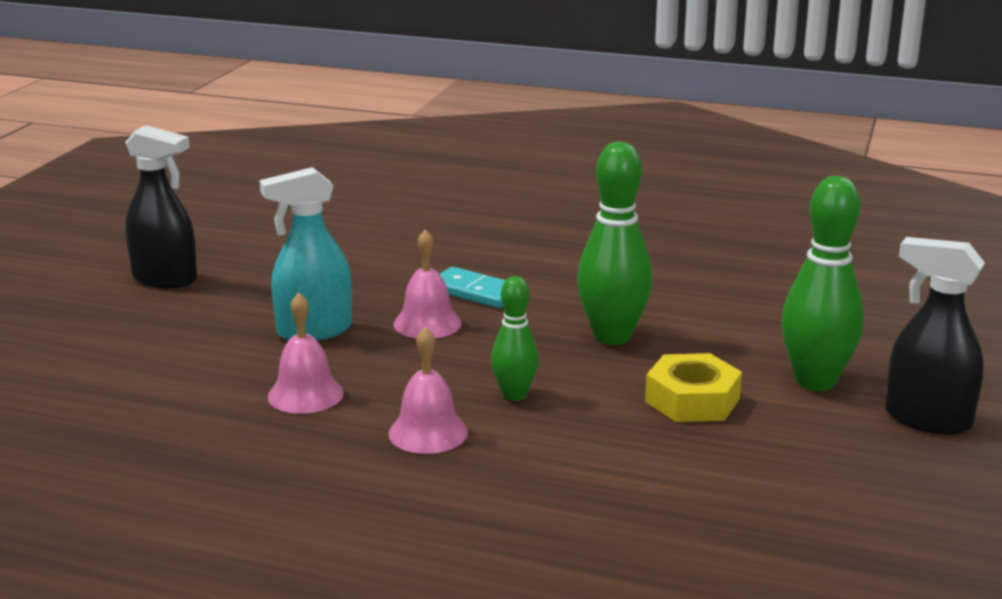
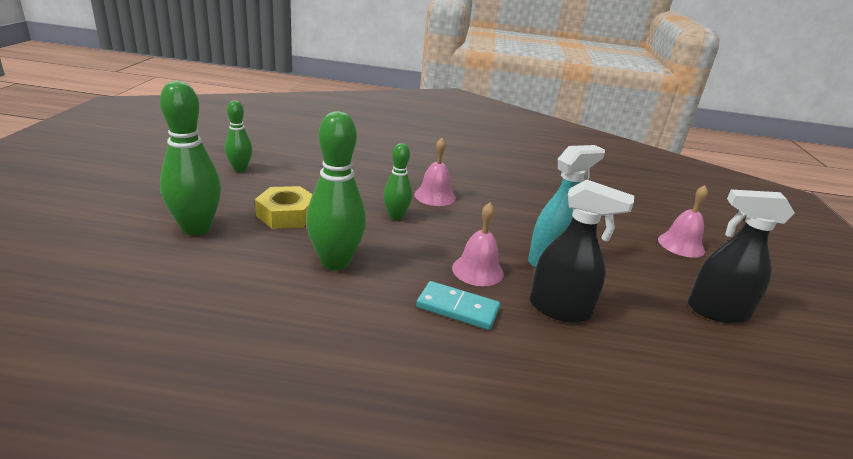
camera: 165 degrees right, 5 degrees up
pink bell [268,293,344,414] -> pink bell moved to [658,185,708,258]
black spray bottle [885,237,985,435] -> black spray bottle moved to [530,179,634,323]
none -> green bowling pin [225,100,252,172]

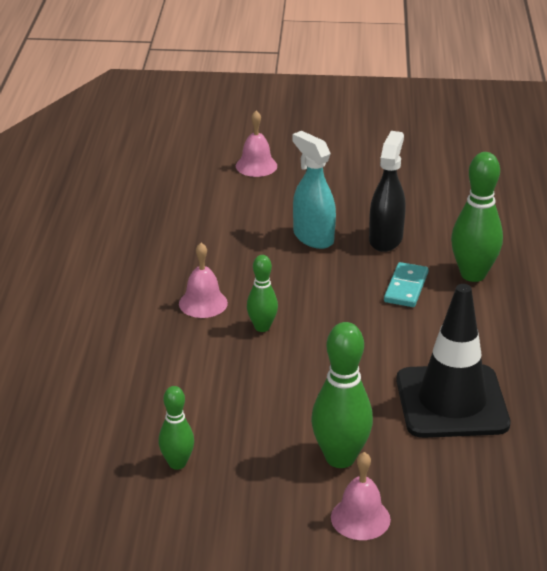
camera: 90 degrees left, 5 degrees up
yellow nut [255,186,313,229] -> none
green bowling pin [306,111,366,271] -> green bowling pin moved to [451,152,503,282]
pink bell [452,203,504,286] -> pink bell moved to [331,452,391,540]
black spray bottle [688,189,795,324] -> none
none -> black traffic cone [396,284,510,438]

